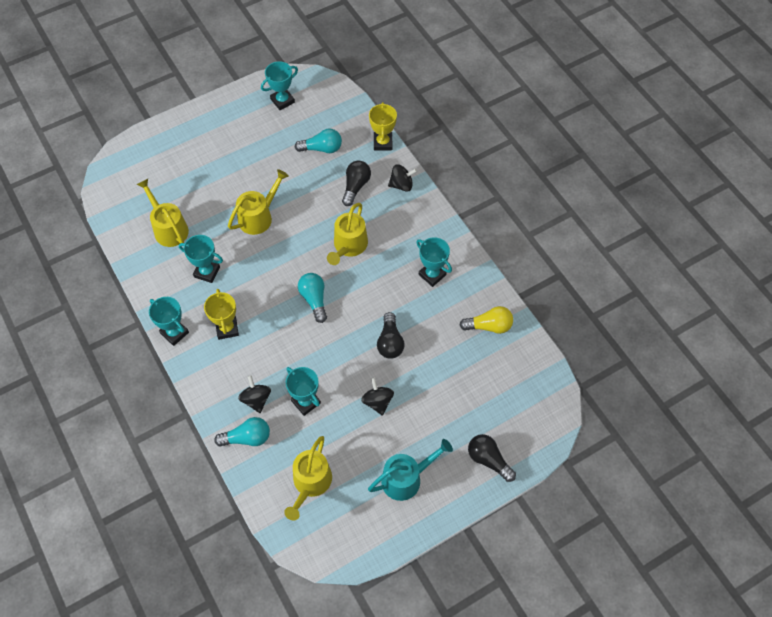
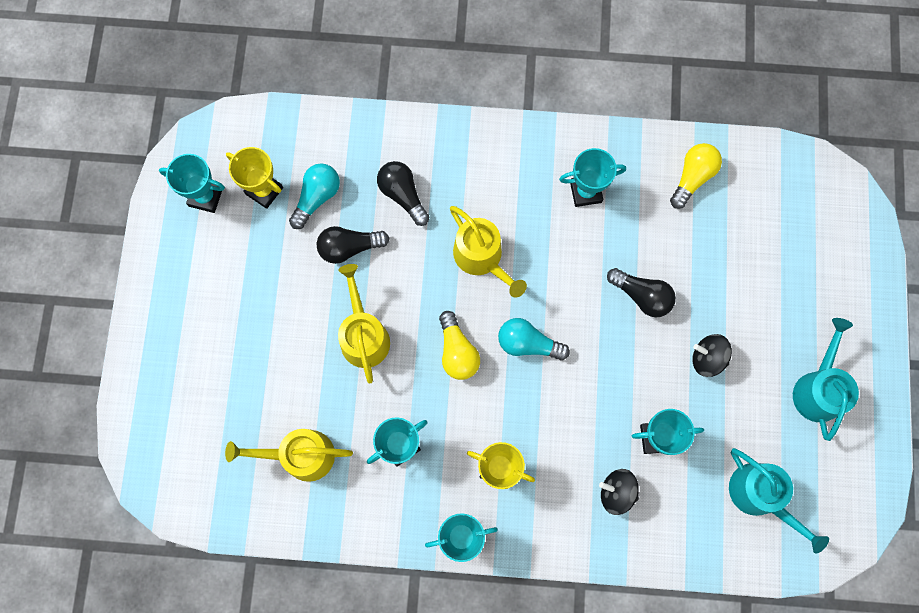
camera: 55 degrees left, 15 degrees up
turquoise light bulb [214,417,270,447] -> none
turquoise trophy [261,61,298,110] -> turquoise trophy turned 75 degrees counterclockwise [159,154,225,213]
yellow watering can [284,436,332,520] -> turquoise watering can [729,448,829,554]
yellow trophy [369,102,397,150] -> yellow trophy moved to [226,147,283,209]
black spinning top [388,164,417,192] -> none
black light bulb [468,434,516,482] -> black light bulb moved to [317,226,389,264]
none -> yellow light bulb [439,311,480,380]

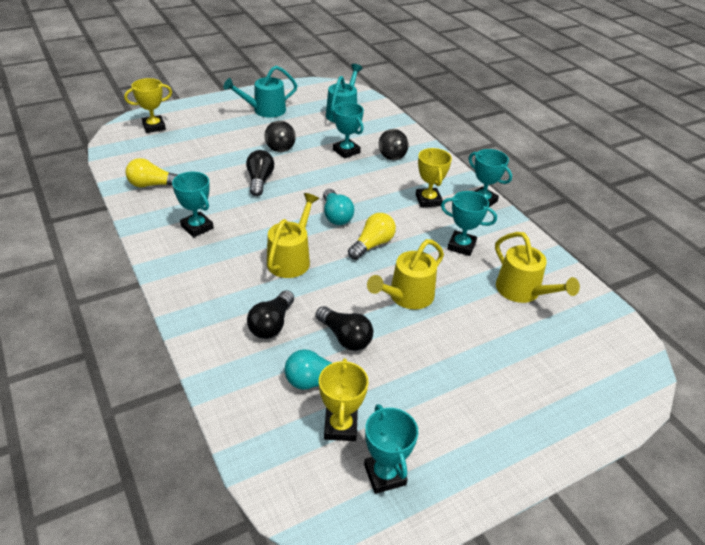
camera: 125 degrees left, 35 degrees down
none -> yellow trophy [124,78,172,133]

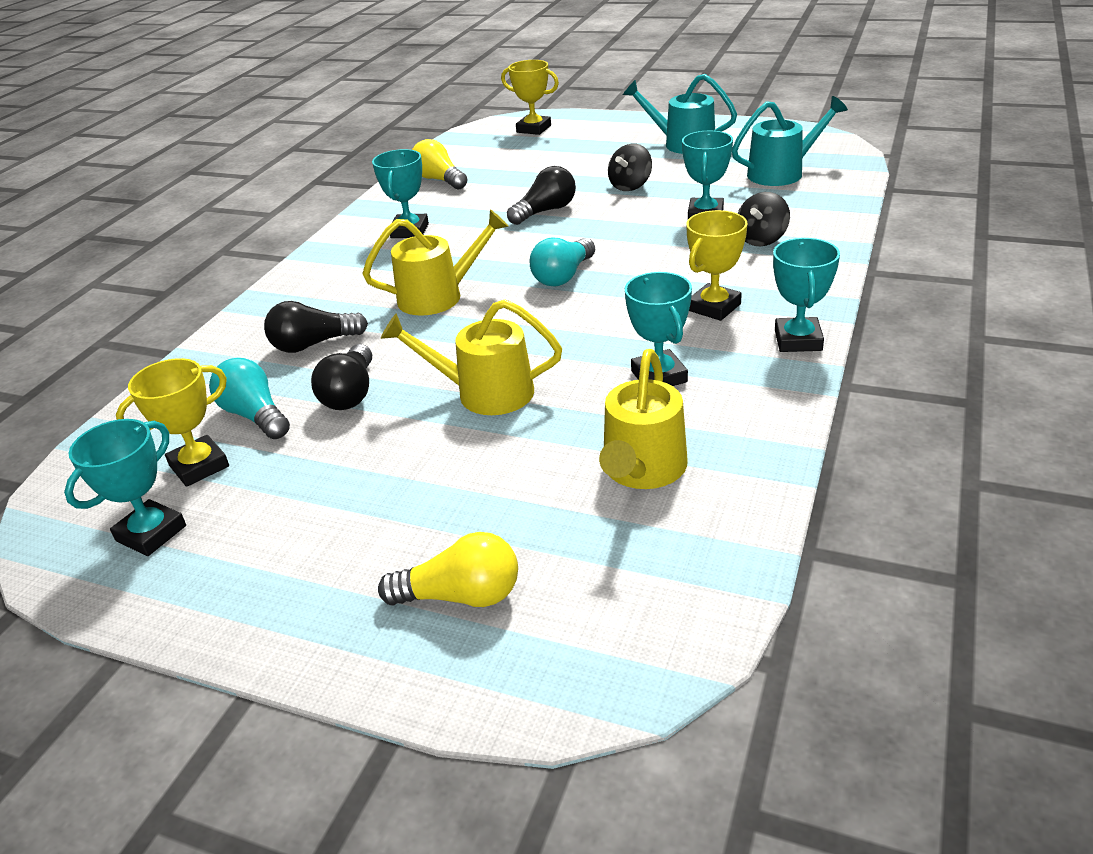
camera: 55 degrees right, 5 degrees down
yellow light bulb [348,213,396,260] -> yellow light bulb moved to [378,532,518,607]

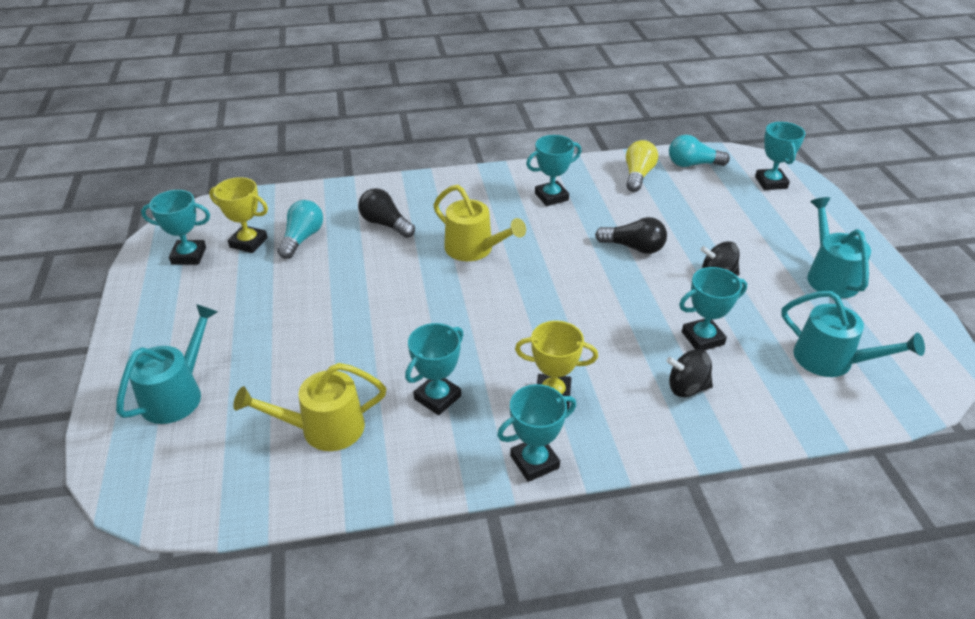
camera: 55 degrees right, 5 degrees up
black light bulb [311,344,372,410] -> none
yellow light bulb [378,532,518,607] -> turquoise watering can [116,304,218,424]
yellow watering can [381,299,562,415] -> none
yellow trophy [501,60,559,135] -> turquoise trophy [755,122,805,190]
turquoise light bulb [530,238,595,287] -> turquoise light bulb moved to [669,135,730,167]

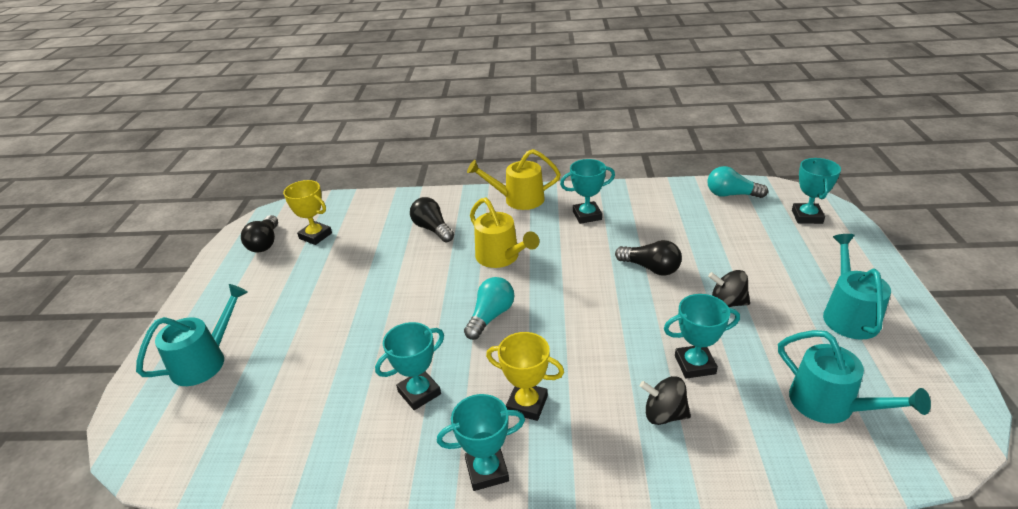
camera: 15 degrees right, 5 degrees down
turquoise trophy [141,190,210,264] -> black light bulb [241,215,278,253]
yellow watering can [233,363,386,451] -> yellow watering can moved to [467,149,561,210]
turquoise light bulb [277,200,323,259] -> turquoise light bulb moved to [464,277,514,340]
yellow light bulb [626,140,658,192] -> none

